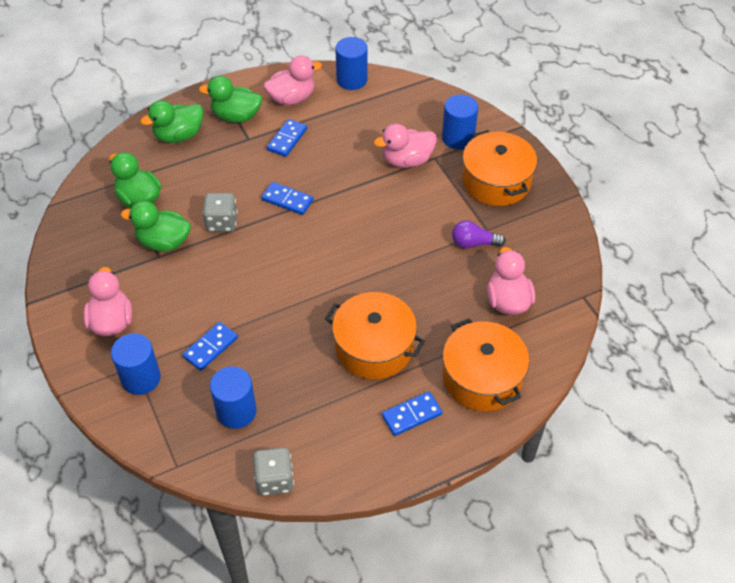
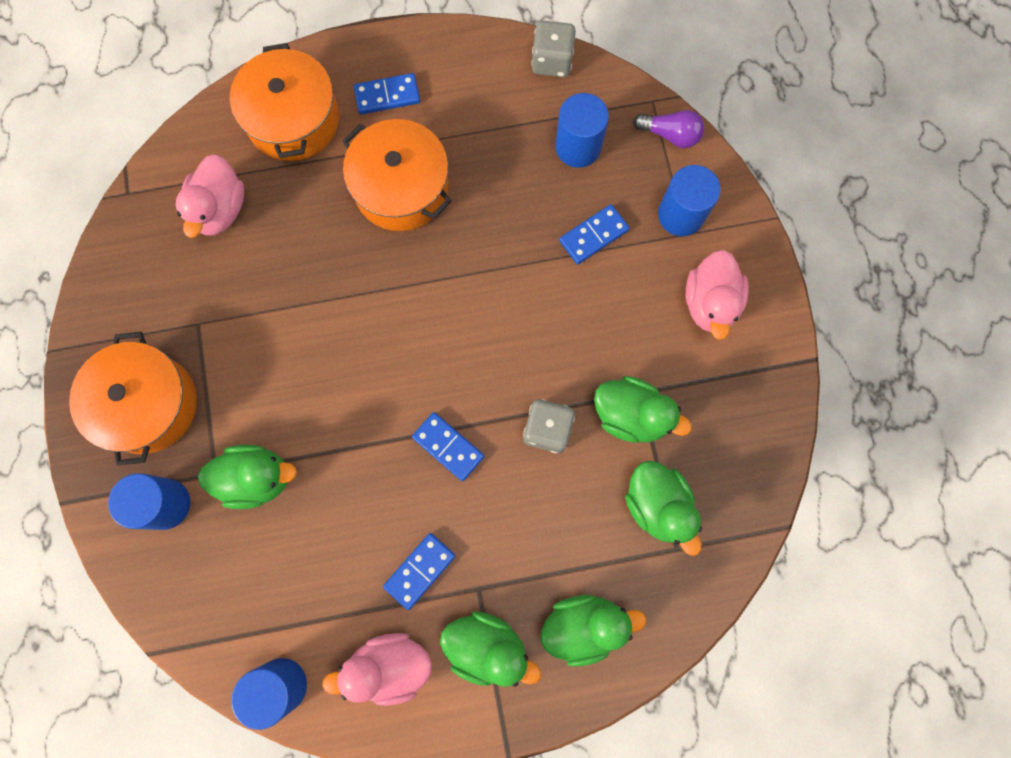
camera: 165 degrees left, 25 degrees up
pink duck [374,124,437,168] -> green duck [198,445,297,509]
purple light bulb [452,220,506,248] -> purple light bulb moved to [633,110,705,148]

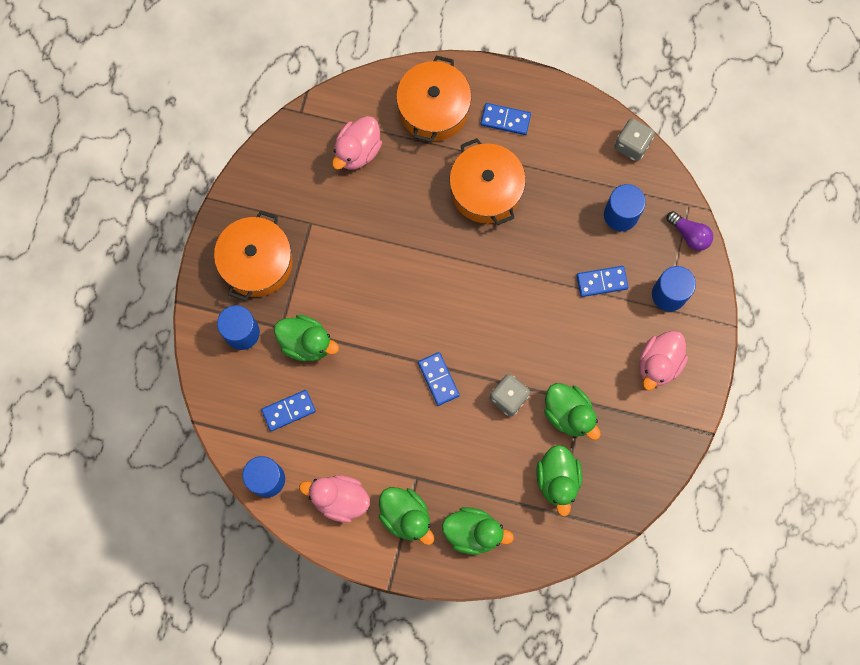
camera: 25 degrees right, 0 degrees up
blue domino [383,533,455,610] -> blue domino moved to [261,390,316,431]

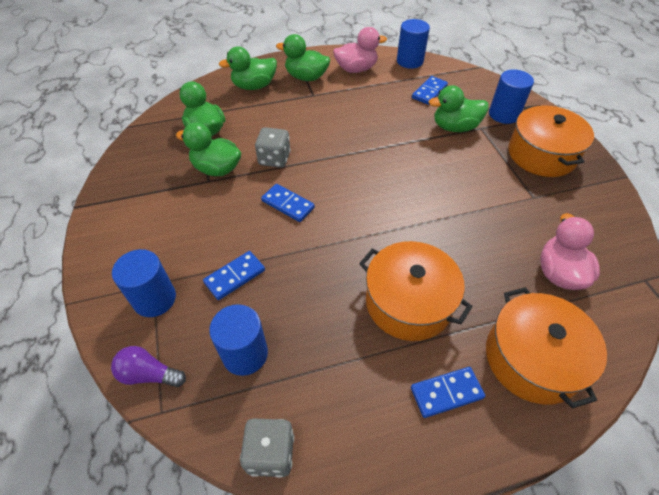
camera: 150 degrees right, 25 degrees down
blue domino [418,352,460,406] -> blue domino moved to [261,184,315,222]
pink duck [639,331,688,391] -> none

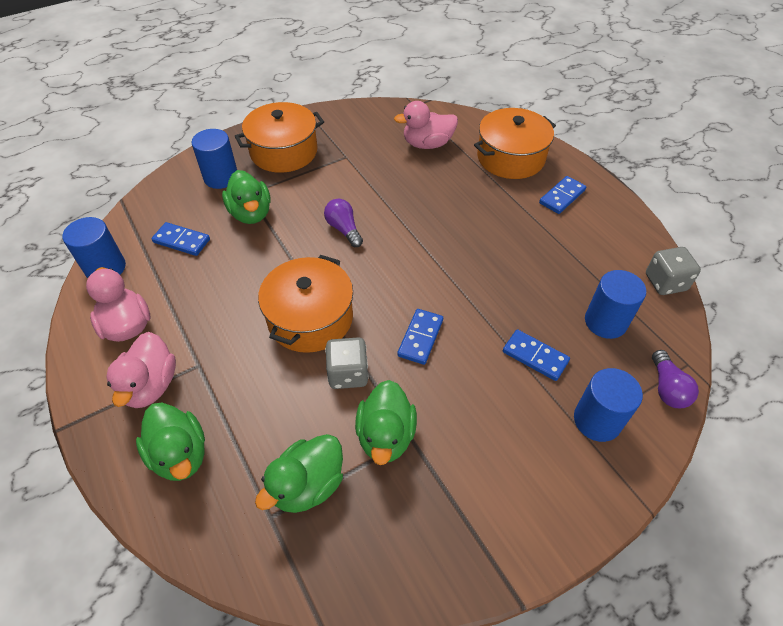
camera: 105 degrees left, 0 degrees up
green duck [276,34,330,81] -> pink duck [106,332,176,408]
orange pot [359,241,473,341] -> orange pot moved to [258,255,353,353]
blue domino [411,367,485,418] -> blue domino turned 75 degrees clockwise [539,176,586,214]
none -> purple light bulb [324,199,363,247]

